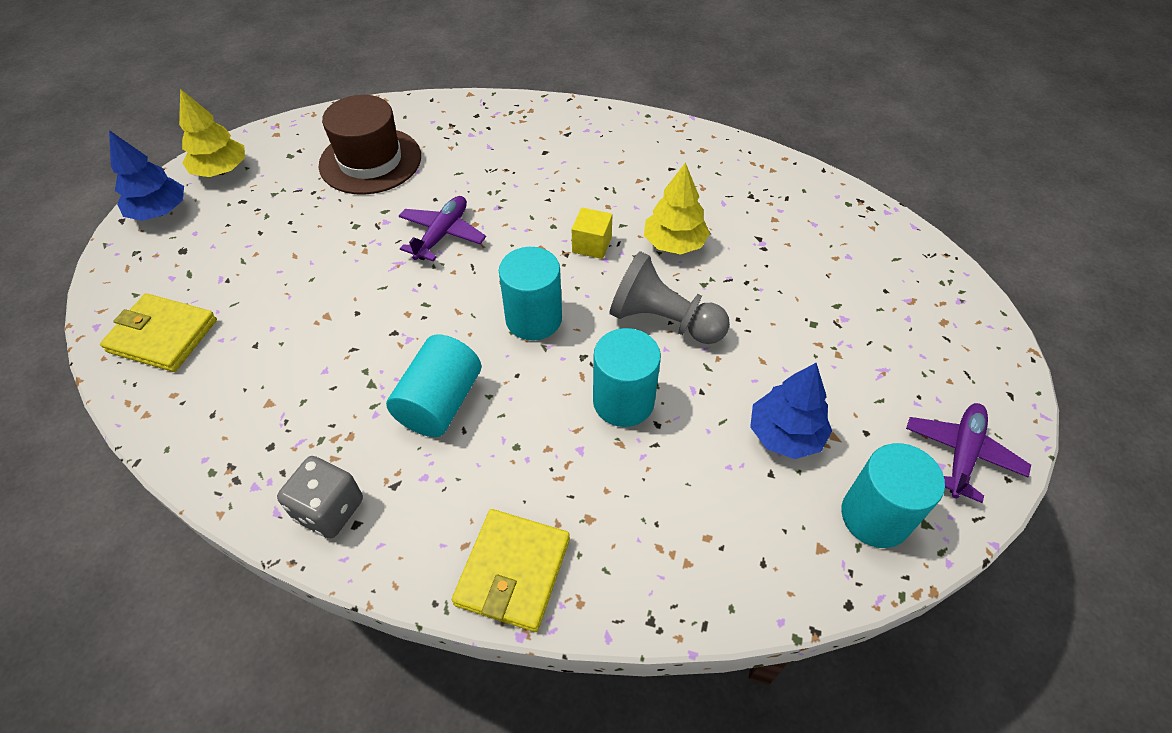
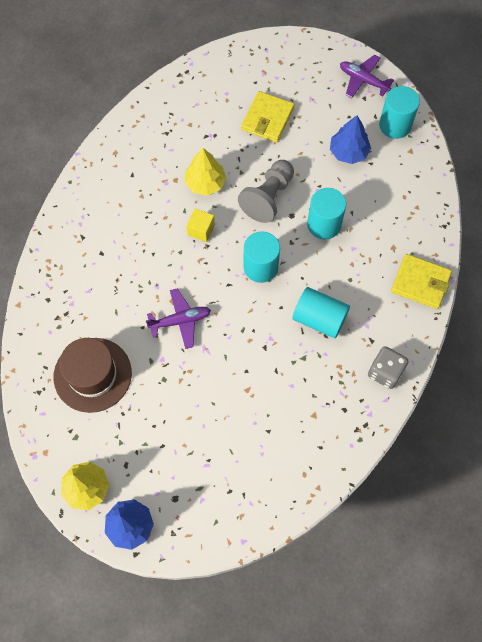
camera: 85 degrees left, 15 degrees up
yellow wallet [100,293,217,372] -> yellow wallet moved to [241,91,294,143]
purple plane [399,196,486,261] -> purple plane turned 135 degrees clockwise [146,288,211,349]

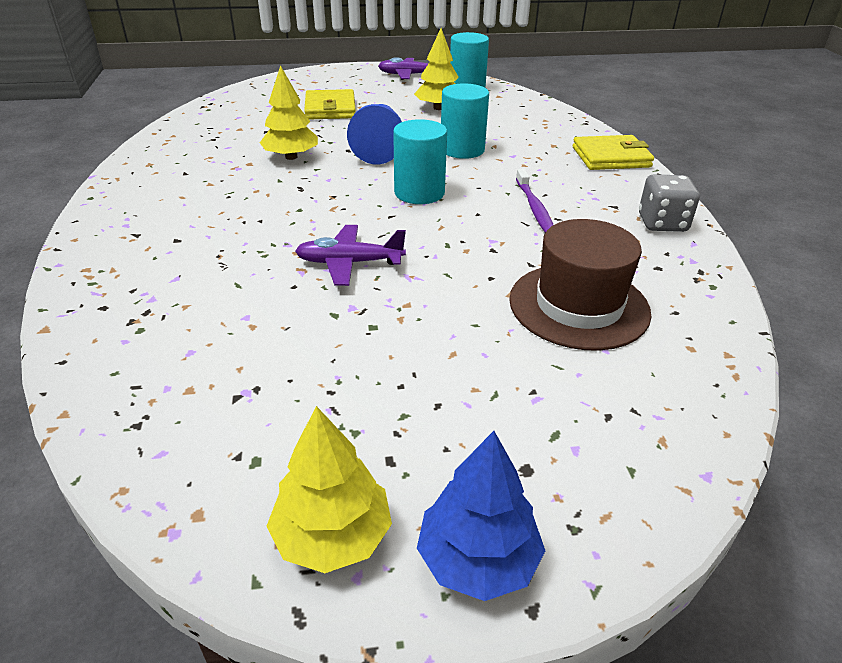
camera: 30 degrees left, 30 degrees down
brown hat [54,338,132,413] -> brown hat moved to [509,219,651,350]
purple plane [146,288,211,349] -> purple plane turned 135 degrees counterclockwise [295,225,406,286]
yellow cube [186,209,215,242] -> none
grey pawn [238,160,294,223] -> blue pawn [347,104,402,164]
turquoise cylinder [292,287,350,338] -> purple toothbrush [516,169,553,233]
blue tree [330,115,371,164] -> yellow tree [414,28,459,110]

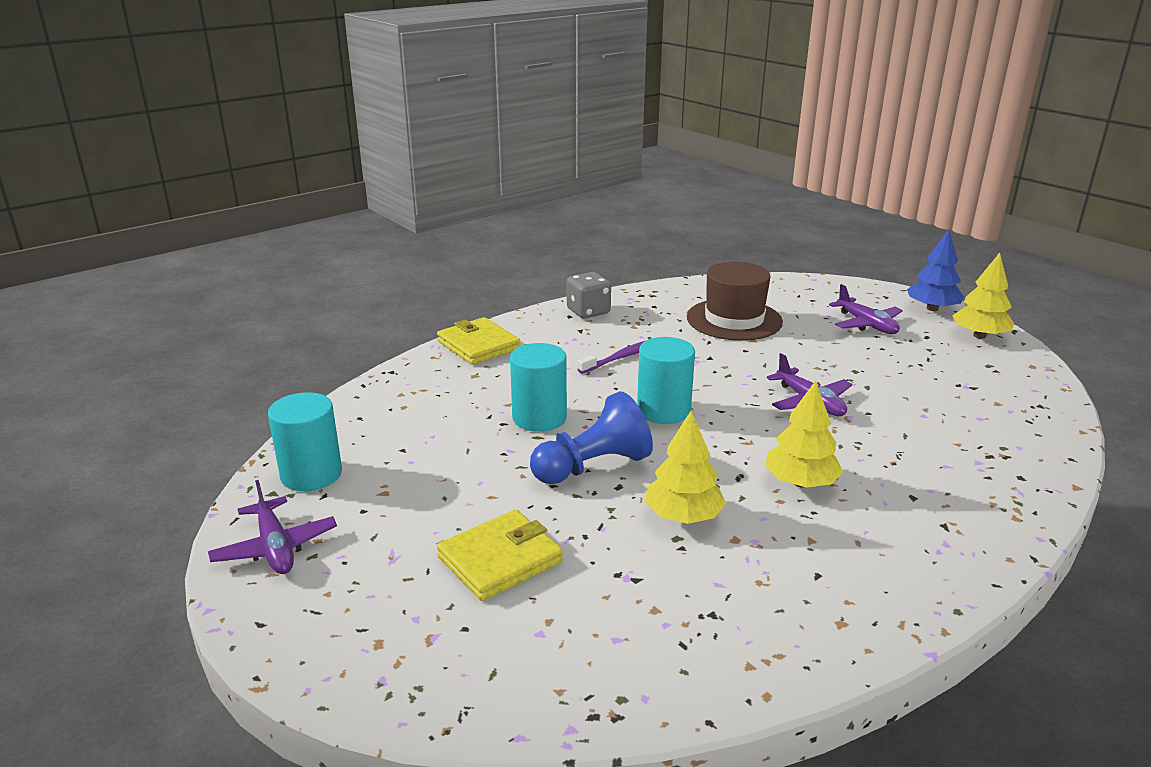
camera: 120 degrees left, 10 degrees down
yellow tree [414,28,459,110] -> yellow tree moved to [765,380,843,488]
none -> purple plane [829,284,903,334]

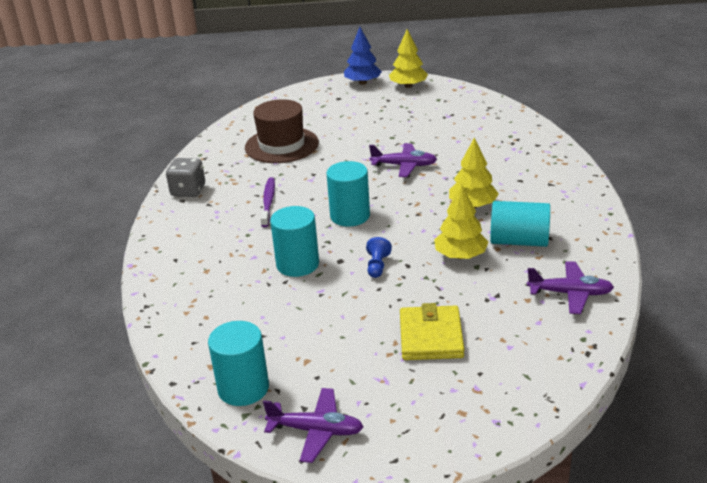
camera: 50 degrees left, 5 degrees up
yellow wallet [437,317,520,365] -> none
blue pawn [530,391,653,484] -> blue pawn [366,237,392,278], size x0.49
purple plane [829,284,903,334] -> purple plane moved to [527,261,614,314]
none -> turquoise cylinder [490,201,550,247]

